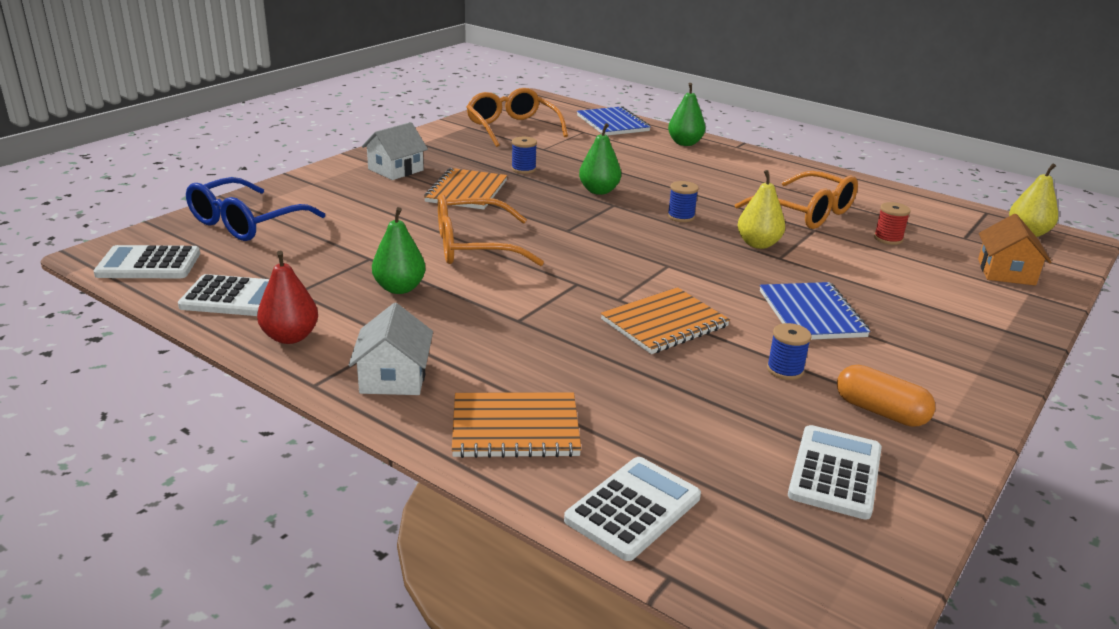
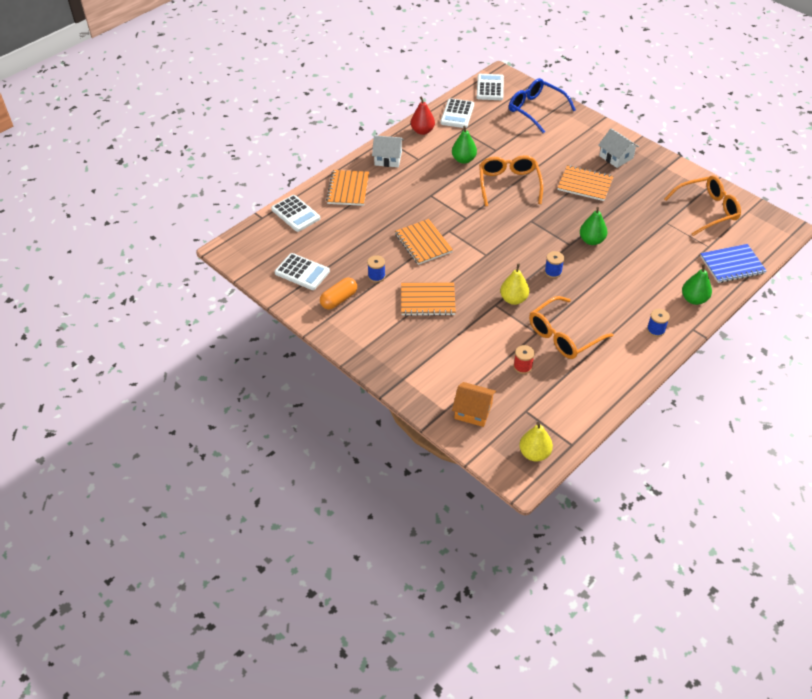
camera: 100 degrees right, 20 degrees up
blue spool [511,137,537,174] -> blue spool moved to [647,309,670,337]
blue notebook [760,282,870,340] -> orange notebook [401,282,456,316]

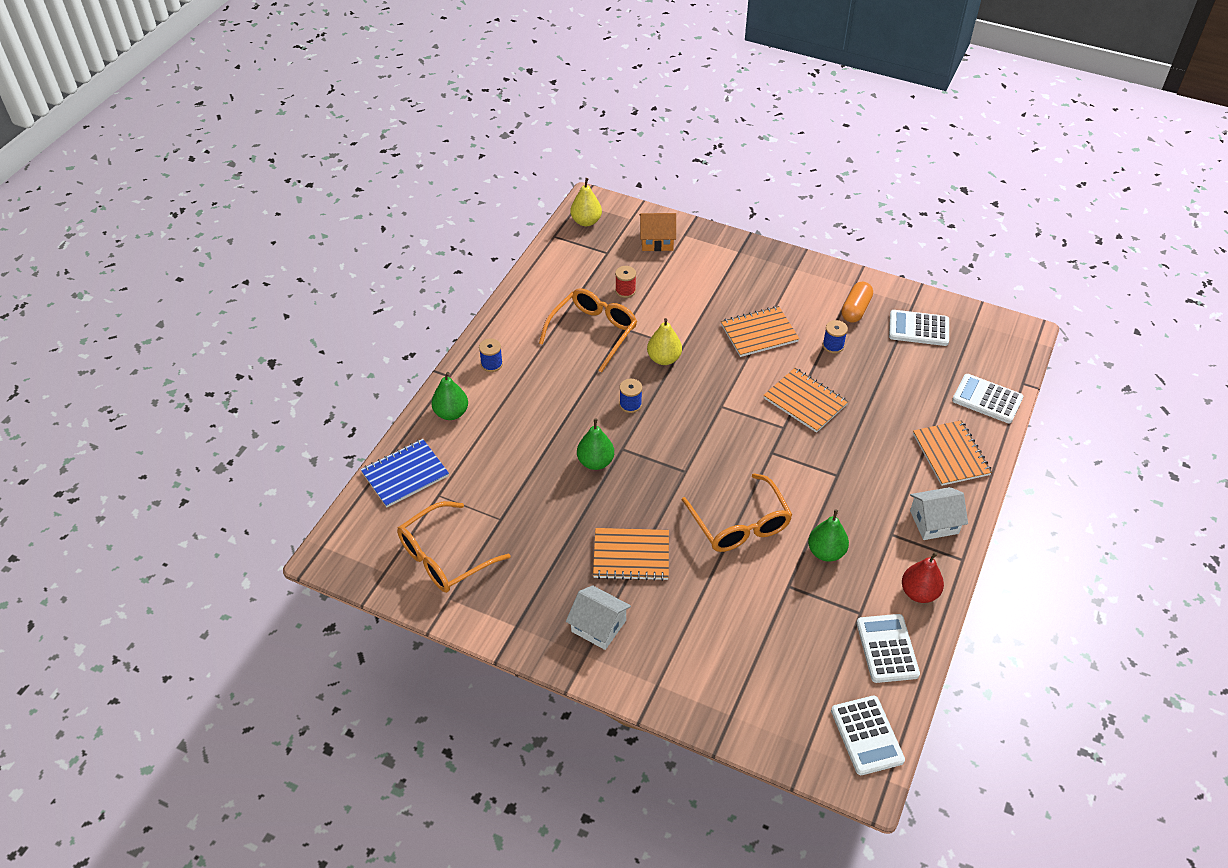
camera: 160 degrees right, 0 degrees up
blue glasses [509,78,576,133] -> none

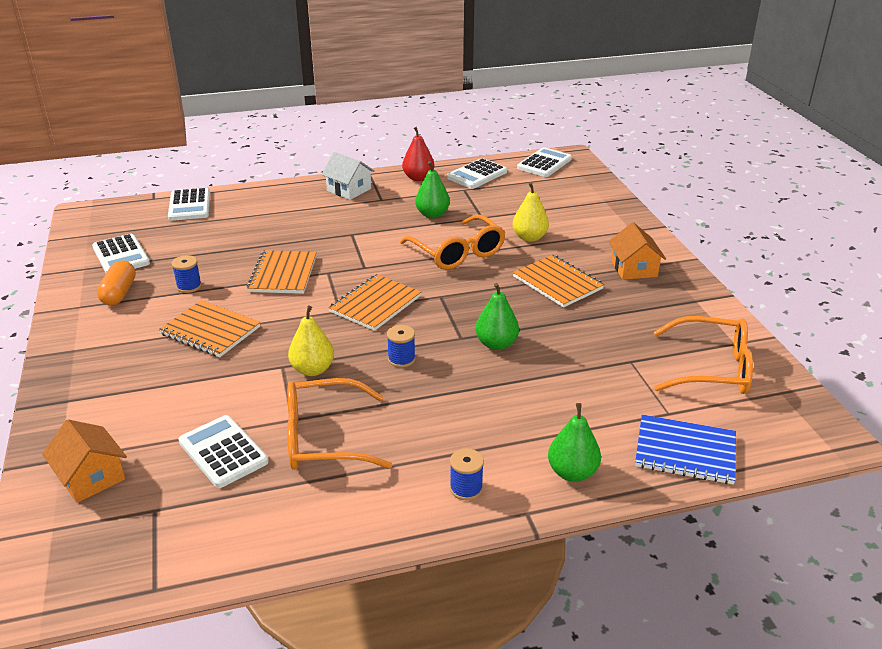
camera: 130 degrees left, 15 degrees down
white house [566,585,631,650] -> orange house [609,222,666,280]
yellow pear [570,178,602,226] -> yellow pear moved to [513,182,549,242]
red spool [615,266,636,298] -> white calculator [178,415,269,488]
orange glasses [682,473,792,552] -> orange glasses turned 120 degrees clockwise [400,215,506,270]
orange capsule [841,282,873,323] -> orange capsule turned 75 degrees counterclockwise [97,260,136,306]
orange notebook [913,420,992,486] -> orange notebook moved to [328,274,421,331]

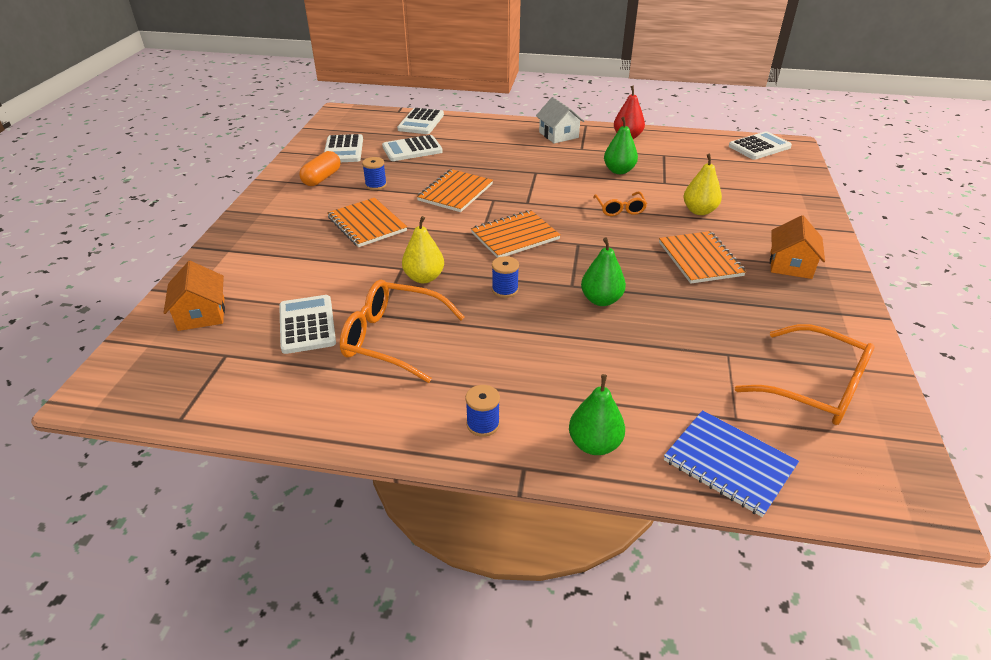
camera: 25 degrees right, 5 degrees up
orange glasses [400,215,506,270] -> orange glasses [593,191,647,216], size x0.55
white calculator [447,158,507,189] -> white calculator moved to [382,135,443,161]

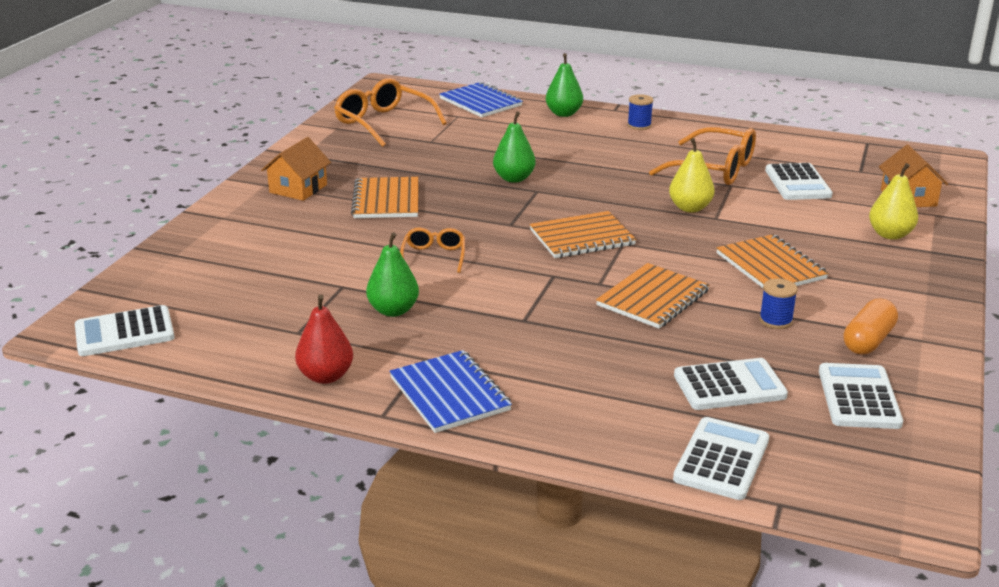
camera: 170 degrees left, 10 degrees down
blue spool [492,256,519,298] -> none
white house [536,97,584,143] -> blue notebook [389,350,512,433]
yellow pear [684,154,722,215] -> yellow pear moved to [869,163,918,240]

